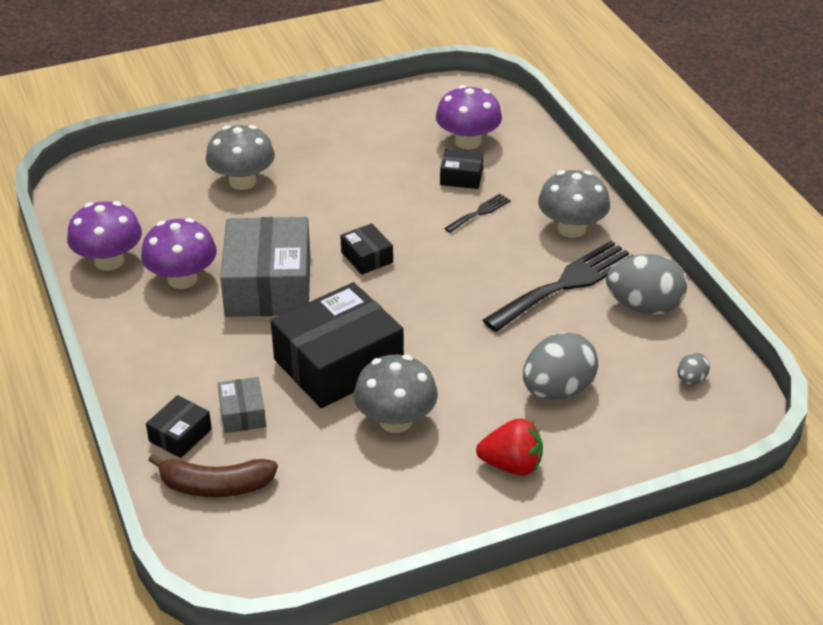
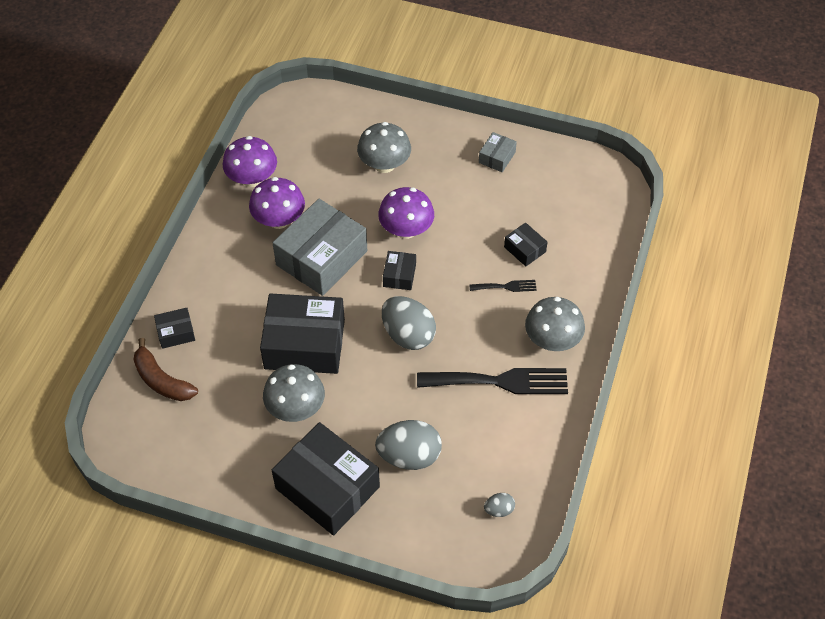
camera: 40 degrees right, 15 degrees up
grey box [217,377,266,433] -> grey box moved to [479,132,517,172]
purple mushroom [436,85,502,150] -> purple mushroom moved to [378,187,434,239]
red strawberry [476,418,543,476] -> black box [272,422,380,536]
grey egg [606,254,687,315] -> grey egg moved to [382,296,436,350]

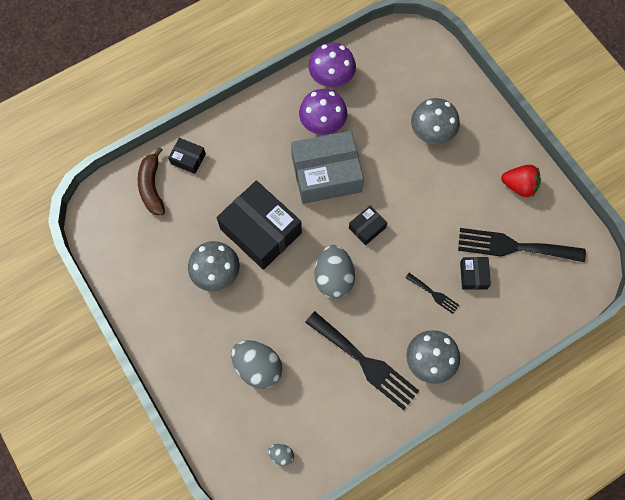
camera: 40 degrees right, 15 degrees up
black box [272,422,380,536] -> none
purple mushroom [378,187,434,239] -> none
grey box [479,132,517,172] -> red strawberry [501,165,541,197]
none -> black fork [458,228,586,262]

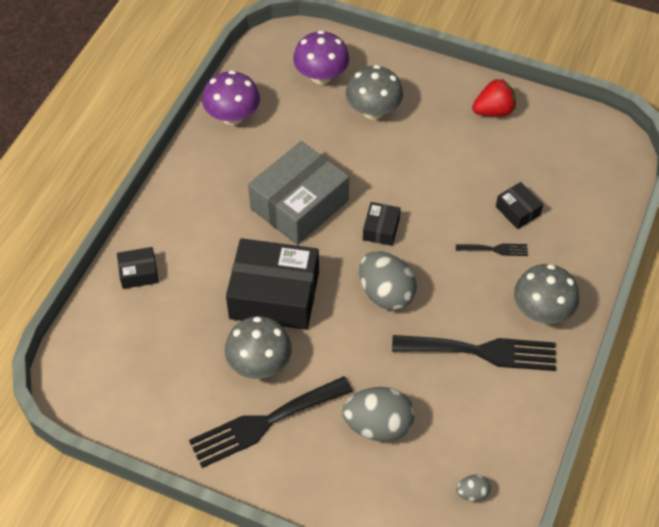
camera: 35 degrees left, 15 degrees down
brown banana [138,147,165,215] -> none
purple mushroom [299,89,347,135] -> purple mushroom moved to [293,30,350,85]
black fork [458,228,586,262] -> black fork moved to [189,376,353,468]

